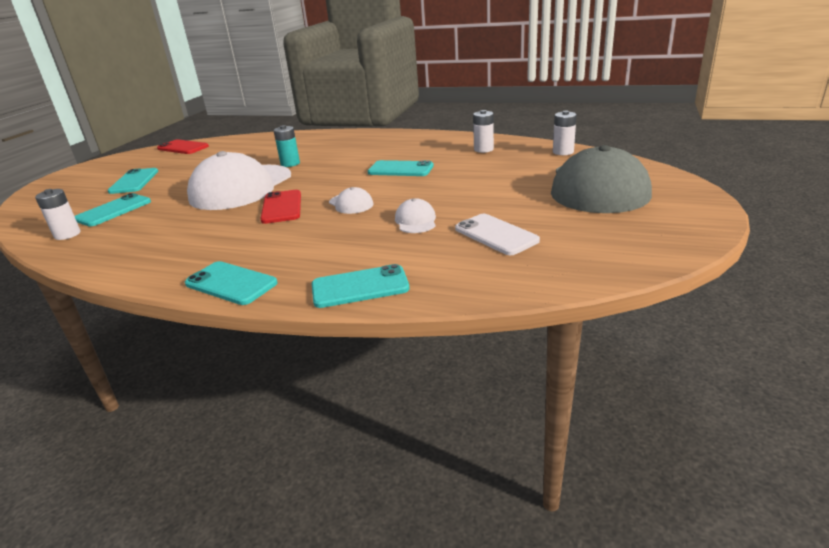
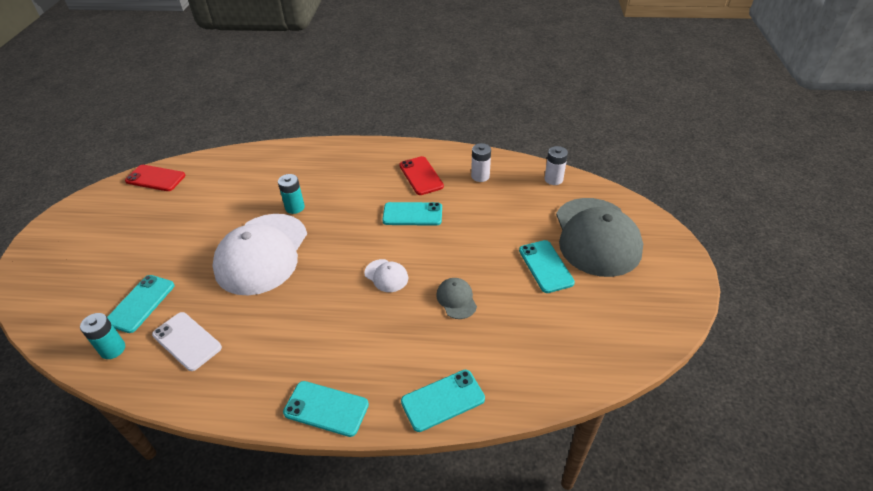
camera: 15 degrees left, 15 degrees up
white battery [35,189,81,240] -> turquoise battery [80,313,125,359]
turquoise phone [107,168,158,194] -> turquoise phone moved to [519,240,575,293]
red phone [260,190,301,224] -> red phone moved to [399,156,444,195]
white cap [395,198,436,233] -> grey cap [436,278,477,319]
white phone [455,214,540,255] -> white phone moved to [152,312,222,371]

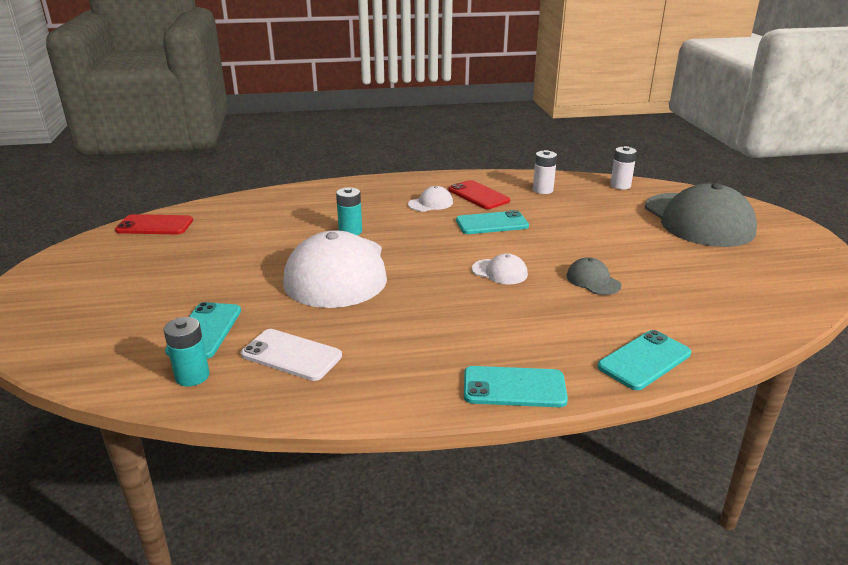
camera: 15 degrees left, 15 degrees down
turquoise phone [519,240,575,293] -> none
none -> white cap [408,186,453,212]

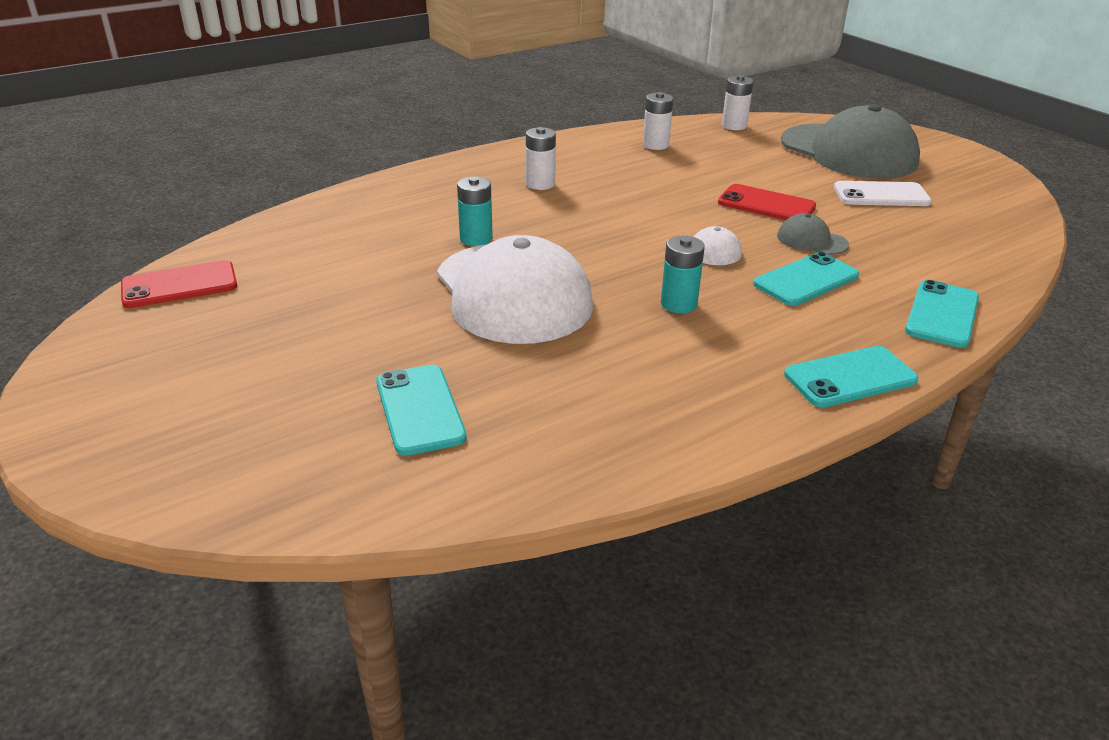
camera: 25 degrees left, 5 degrees up
turquoise battery [164,317,209,386] -> turquoise battery moved to [661,236,705,313]
white phone [241,329,342,381] -> white phone moved to [834,181,932,206]
white cap [408,186,453,212] -> white battery [526,127,556,190]
red phone [449,180,510,209] -> red phone moved to [718,184,816,220]
turquoise phone [456,210,529,234] -> turquoise phone moved to [754,252,859,306]

